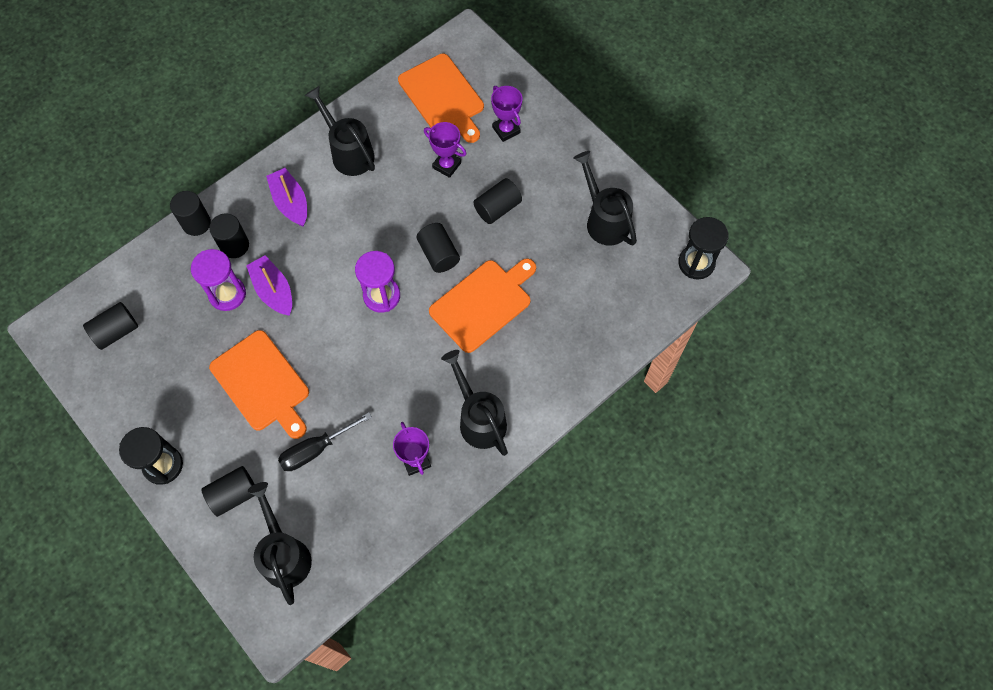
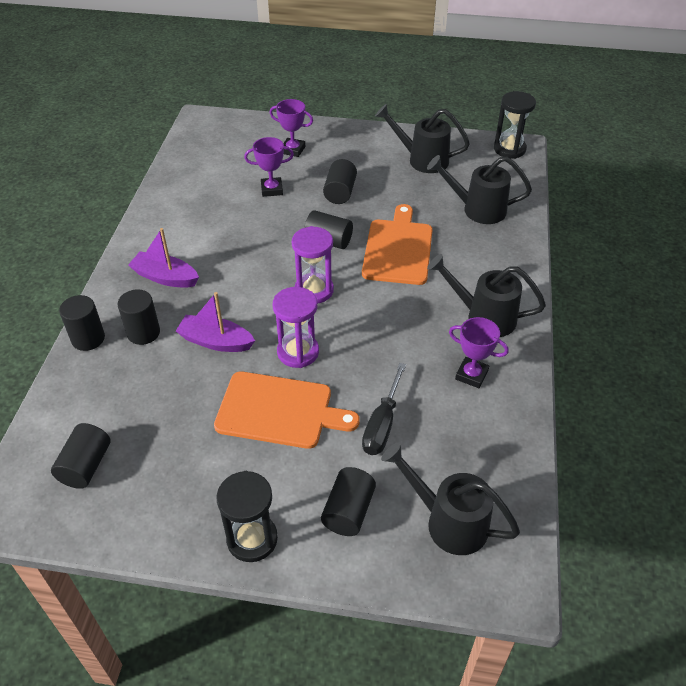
camera: 40 degrees left, 20 degrees down
purple hourglass [191,249,246,311] -> purple hourglass moved to [273,287,319,368]
black watering can [305,86,375,176] -> black watering can moved to [427,155,532,224]
orange cutting board [398,54,484,143] -> none

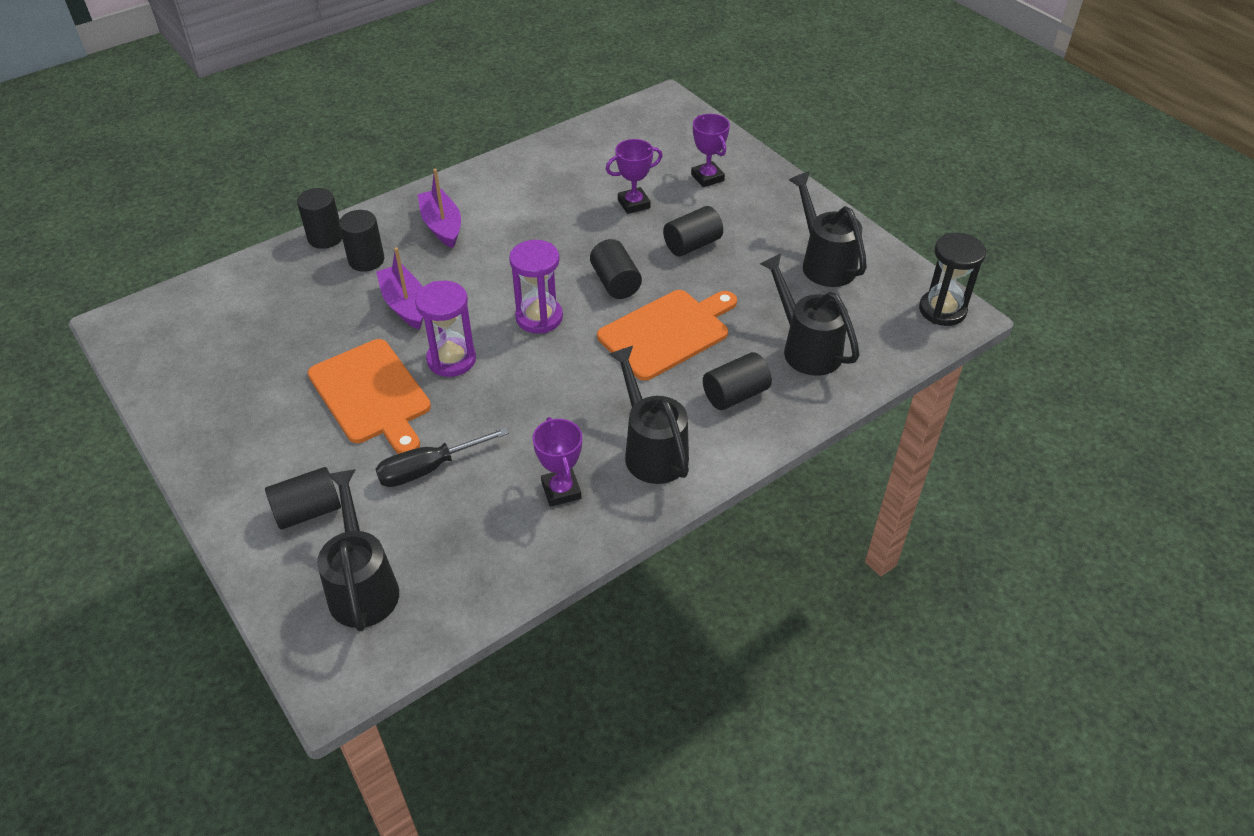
camera: 45 degrees right, 0 degrees up
black cylinder [51,423,111,489] -> black cylinder moved to [703,352,772,410]
black hourglass [216,471,278,562] -> none
purple trophy [244,137,294,197] -> purple trophy turned 60 degrees counterclockwise [606,139,662,214]

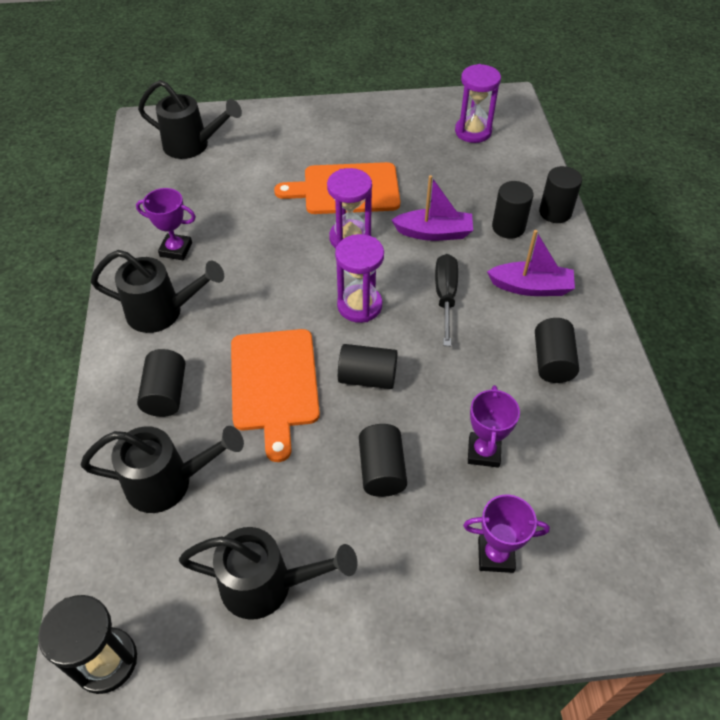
camera: 120 degrees right, 5 degrees up
black cylinder [265,467,341,530] -> black cylinder moved to [535,318,579,383]
black screwdriver [376,427,509,487] -> black screwdriver moved to [435,254,458,346]
none -> purple hourglass [455,64,501,143]

